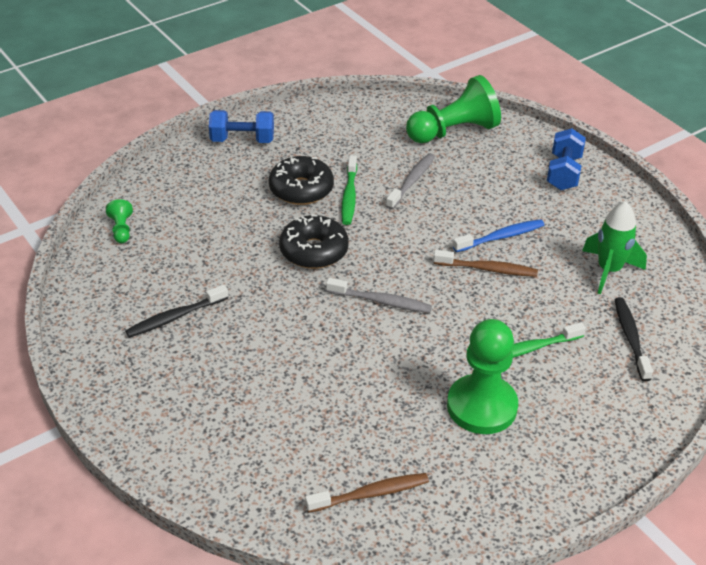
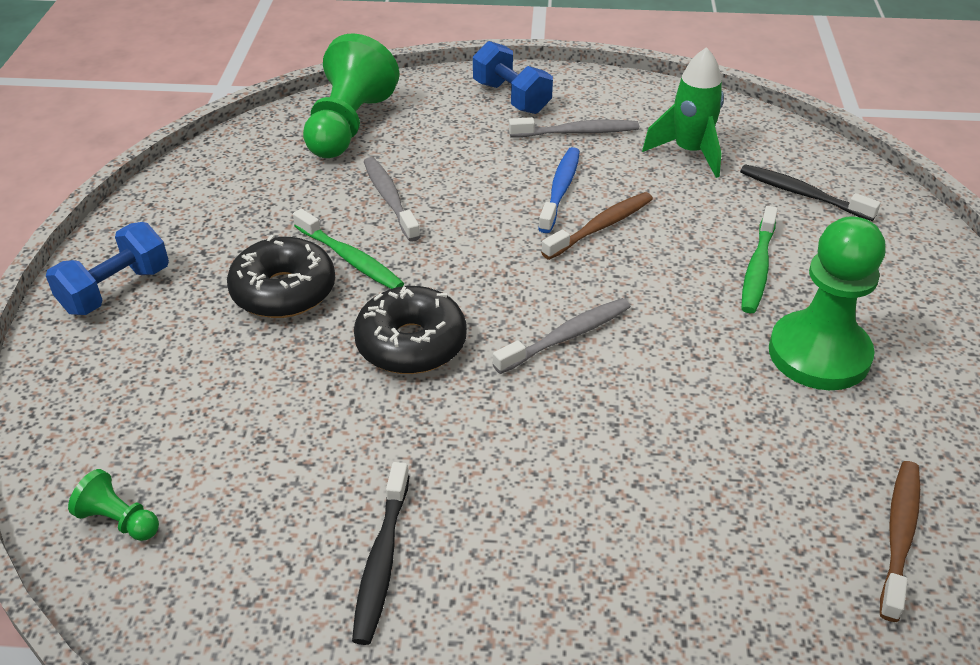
camera: 50 degrees left, 0 degrees up
none -> grey toothbrush [509,117,639,137]

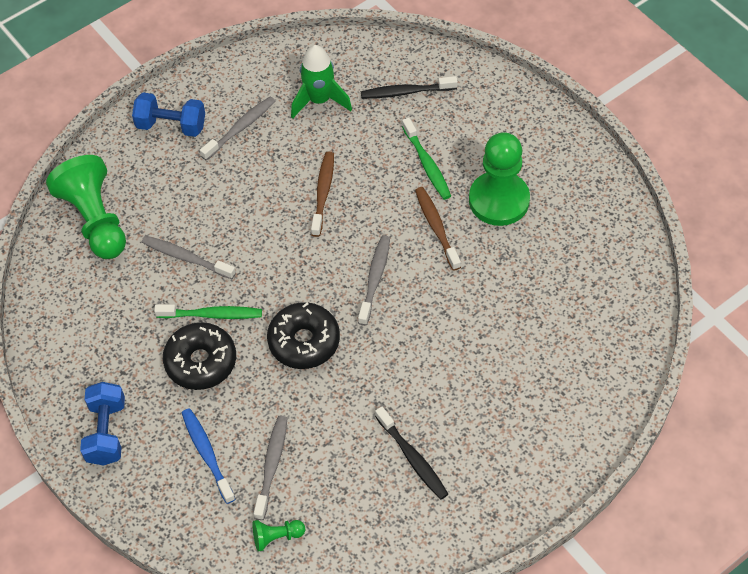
camera: 40 degrees left, 15 degrees up
blue toothbrush [538,147,580,233] -> blue toothbrush moved to [182,408,235,504]
brown toothbrush [880,461,920,622] -> brown toothbrush moved to [415,187,461,271]
none -> grey toothbrush [254,416,287,520]

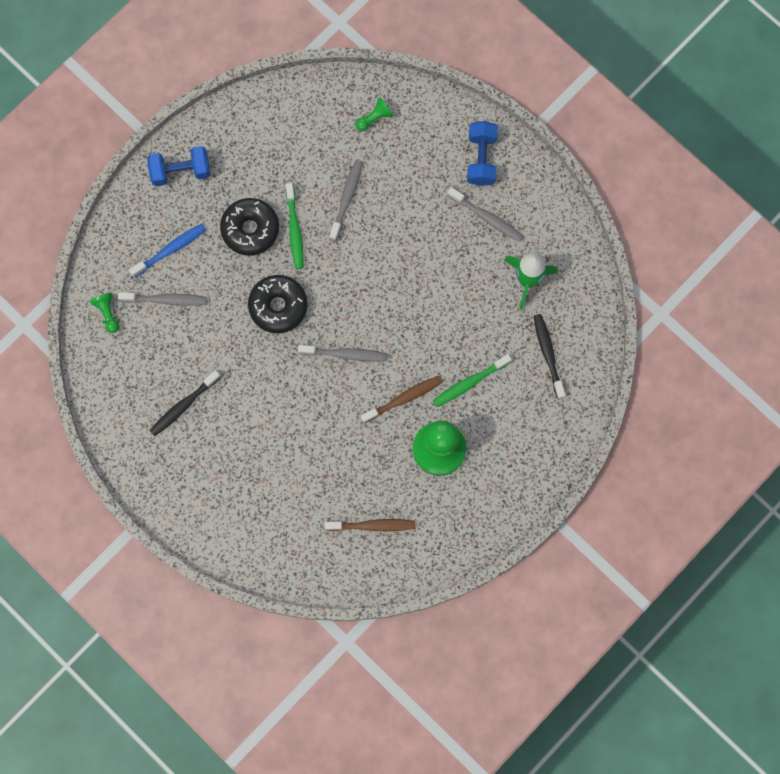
camera: 80 degrees right, 20 degrees up
green pawn [46,155,126,259] -> green pawn [355,97,394,131], size x0.44
brown toothbrush [311,152,334,237] -> brown toothbrush moved to [324,519,415,532]

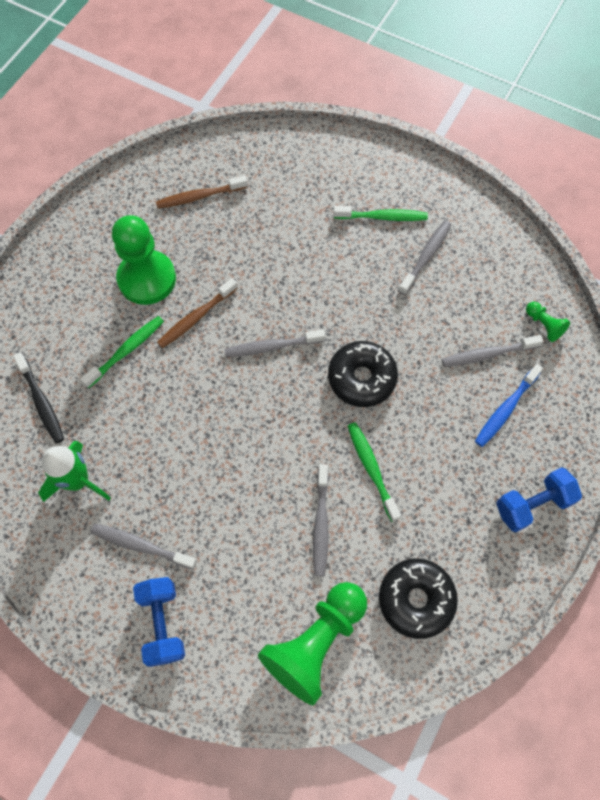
camera: 165 degrees right, 10 degrees down
black toothbrush [150,370,221,436] -> grey toothbrush [398,221,451,295]
black donut [220,198,279,256] -> black donut moved to [379,558,458,639]
green pawn [355,97,394,131] -> green pawn [258,582,367,705], size x2.27
none -> green toothbrush [333,206,428,221]

